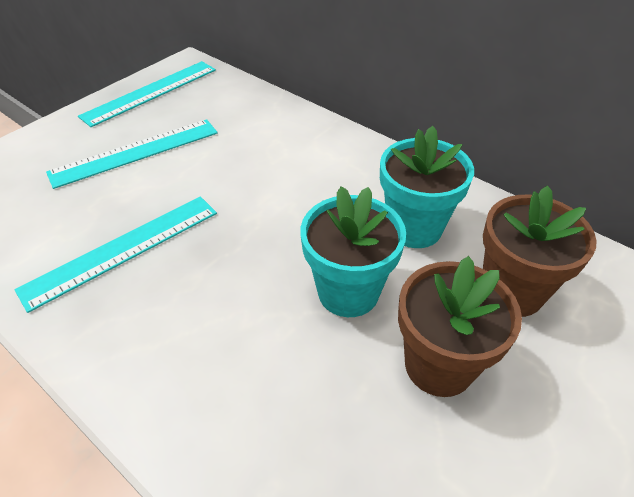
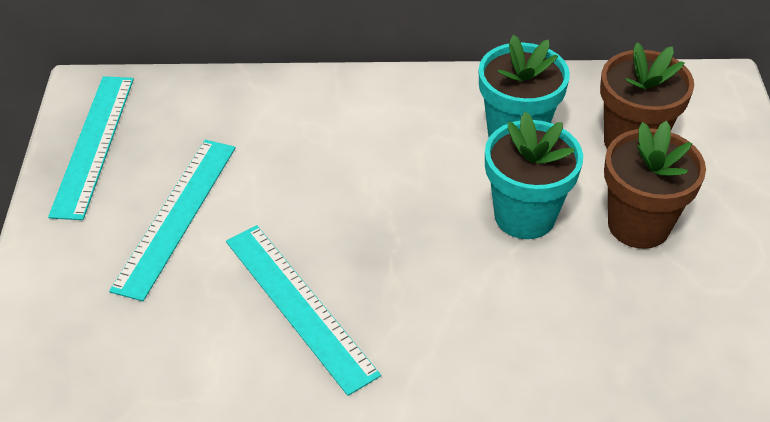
camera: 40 degrees left, 0 degrees up
turquoise ruler [15,197,217,313] -> turquoise ruler turned 45 degrees counterclockwise [226,225,381,396]

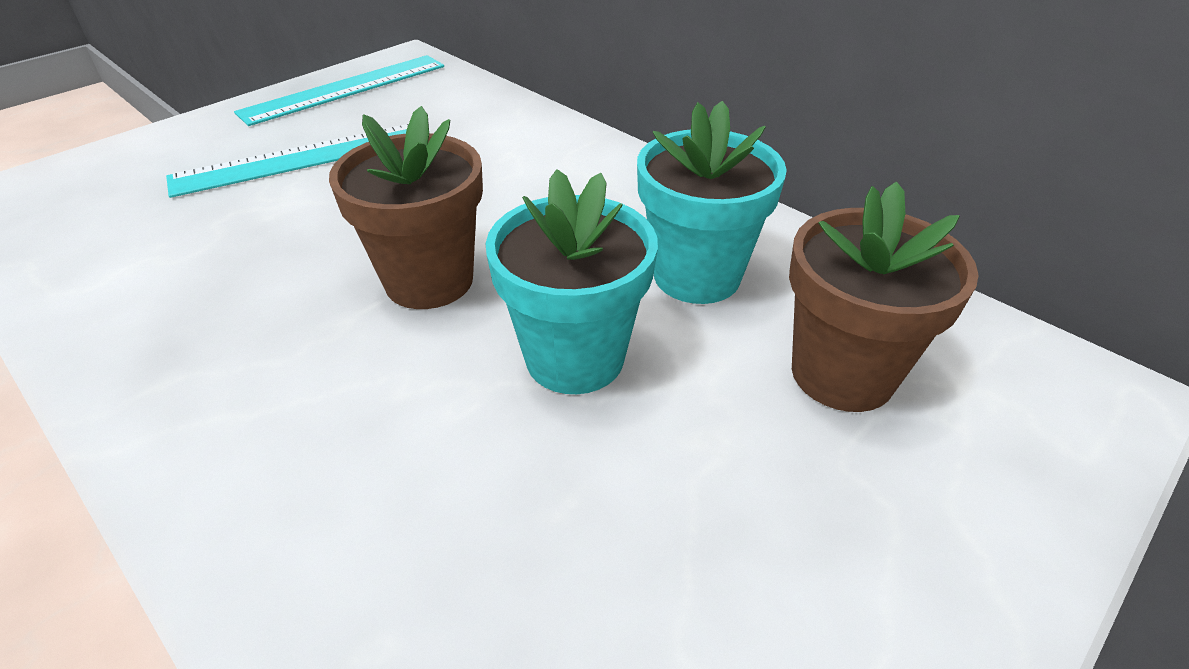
camera: 45 degrees right, 5 degrees down
turquoise ruler [226,225,381,396] -> none
brown flower pot [604,121,706,249] -> brown flower pot moved to [329,106,483,309]

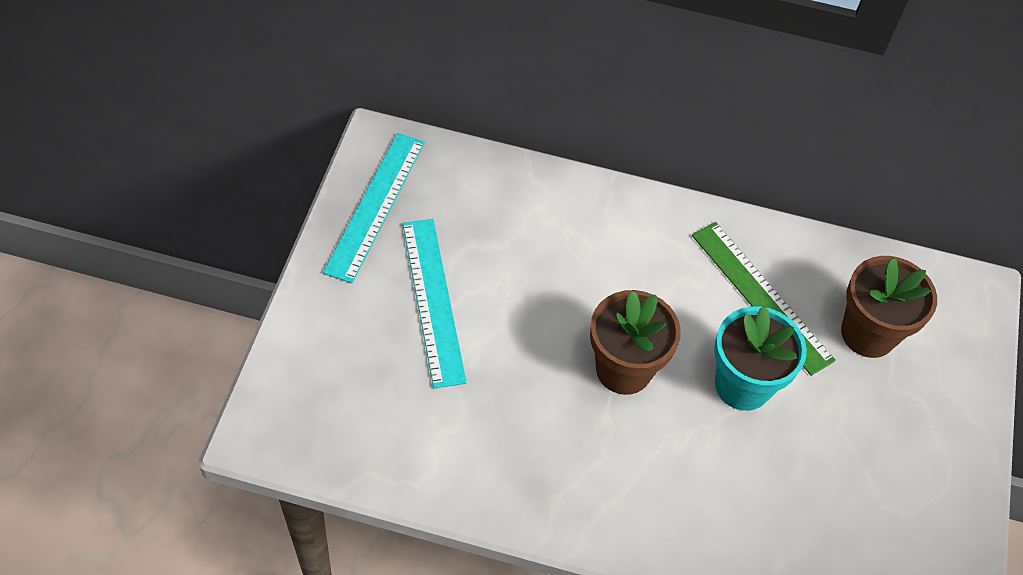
camera: 35 degrees left, 15 degrees up
turquoise ruler [166,124,409,198] -> turquoise ruler turned 45 degrees counterclockwise [403,219,467,388]
turquoise flower pot [637,101,787,304] -> green ruler [692,222,836,376]

